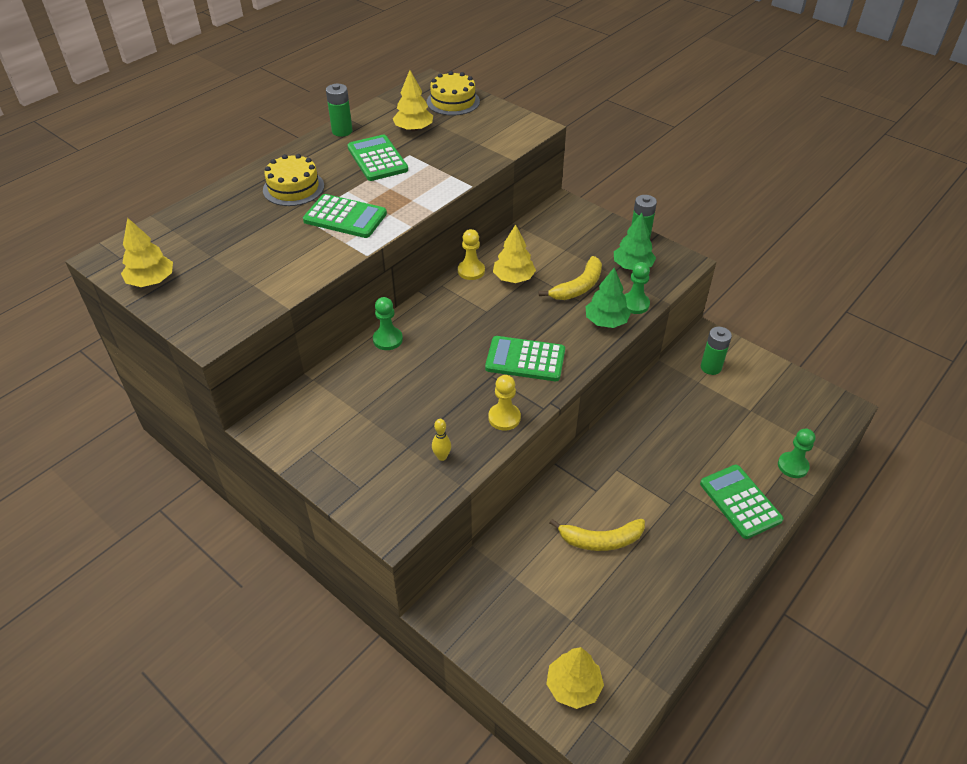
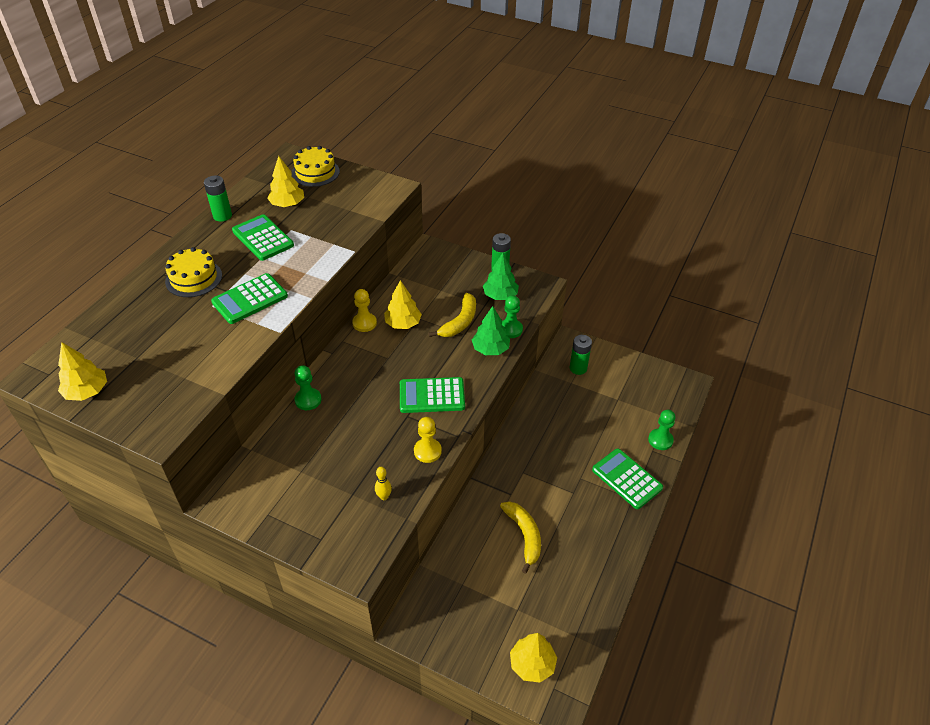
camera: 15 degrees left, 0 degrees up
green calculator [303,194,387,238] -> green calculator turned 135 degrees clockwise [211,273,288,324]
yellow banana [549,519,645,551] -> yellow banana turned 90 degrees counterclockwise [500,501,541,574]

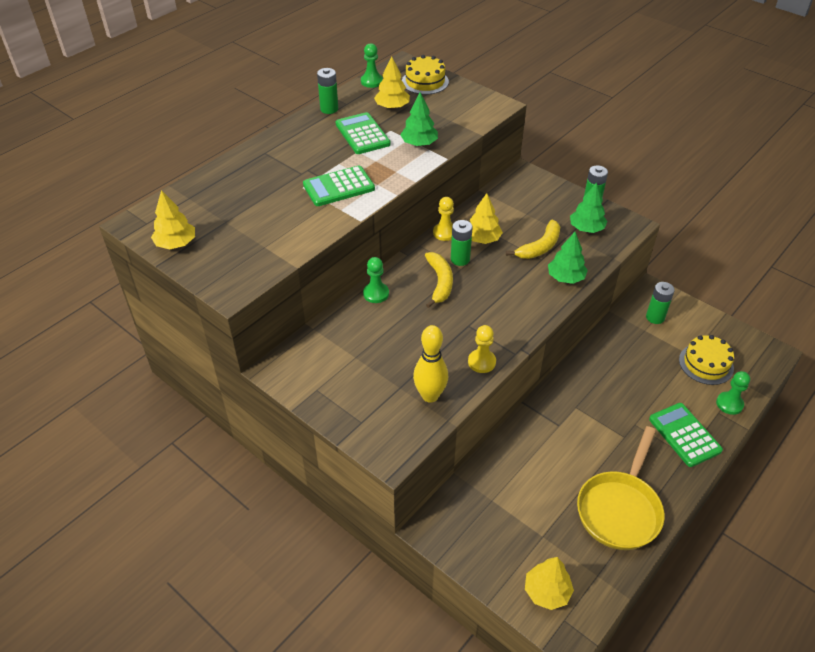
camera: 15 degrees right, 0 degrees up
yellow cake [165,247,222,297] -> yellow cake moved to [679,335,734,385]
yellow bowling pin [375,467,392,500] -> yellow bowling pin [413,325,448,403], size x2.05
green calculator [400,377,465,413] -> none
yellow banana [500,501,541,574] -> yellow banana moved to [425,252,453,308]
green pawn [502,295,523,338] -> green pawn moved to [361,43,383,88]
none -> green tree [400,92,438,146]
none -> green battery [451,220,473,266]
none -> yellow pan [577,426,664,550]

